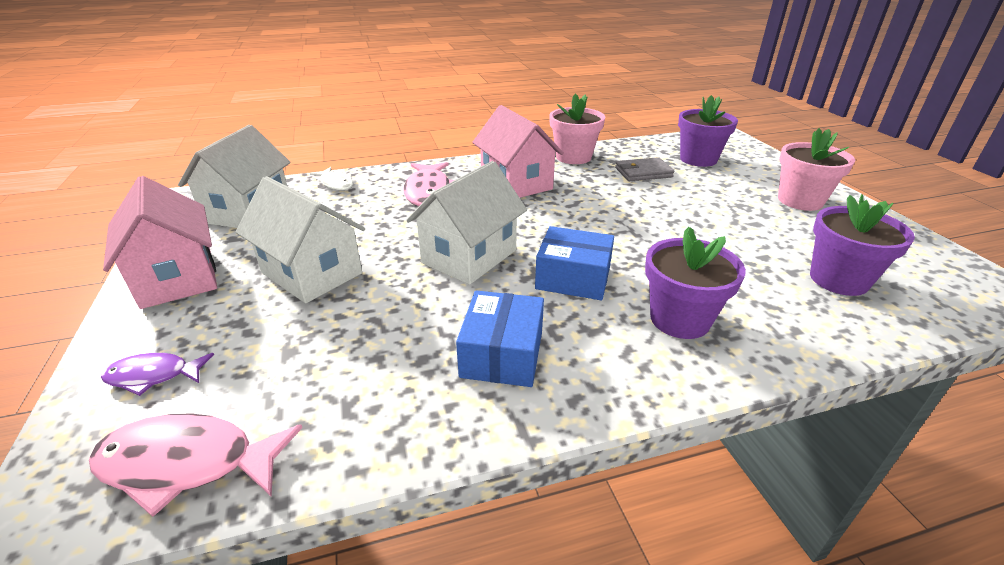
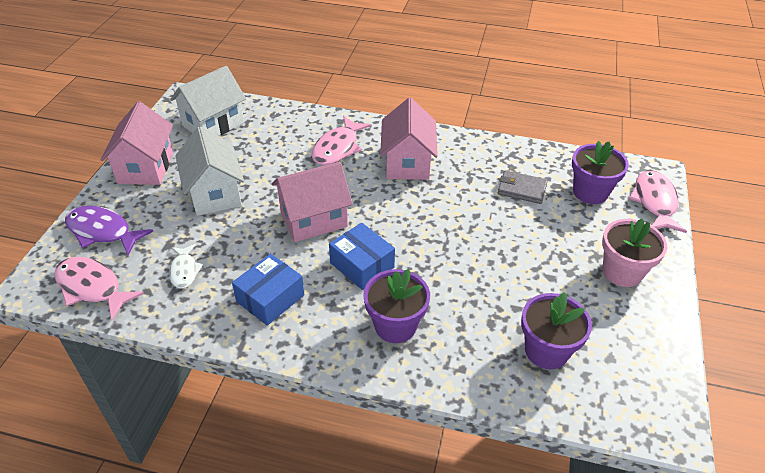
camera: 30 degrees right, 10 degrees up
purple fish [101,353,214,396] -> purple fish [65,206,153,255], size x1.66
white fish [310,167,353,190] -> white fish moved to [169,244,203,289]
white house [406,161,527,285] -> pink house [272,162,353,242]
pink flower pot [549,93,605,164] -> none
none -> pink fish [628,170,687,233]

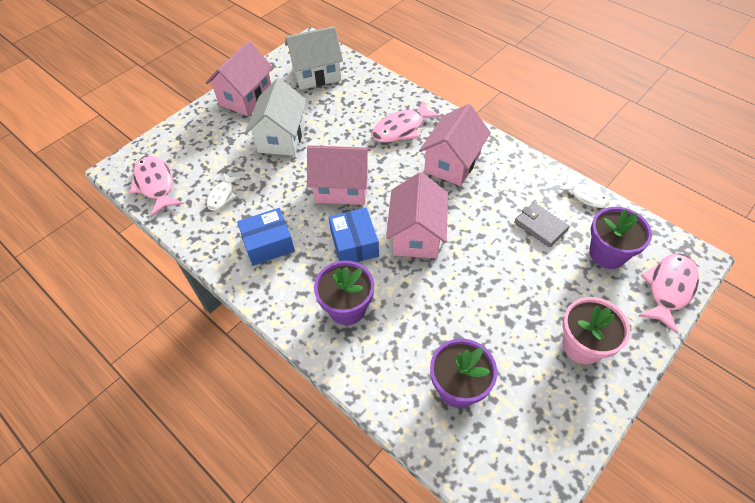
camera: 30 degrees right, 10 degrees up
purple fish [65,206,153,255] -> none
none -> pink house [386,172,448,258]
none -> white fish [558,177,609,208]

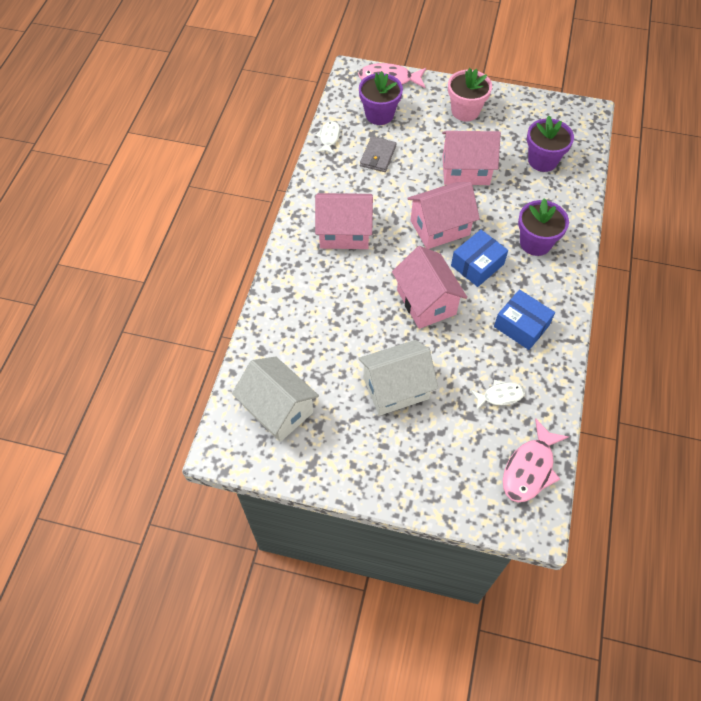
camera: 120 degrees left, 5 degrees up
pink house [206,41,274,116] -> pink house moved to [442,131,501,185]
pink fish [372,101,442,143] -> none

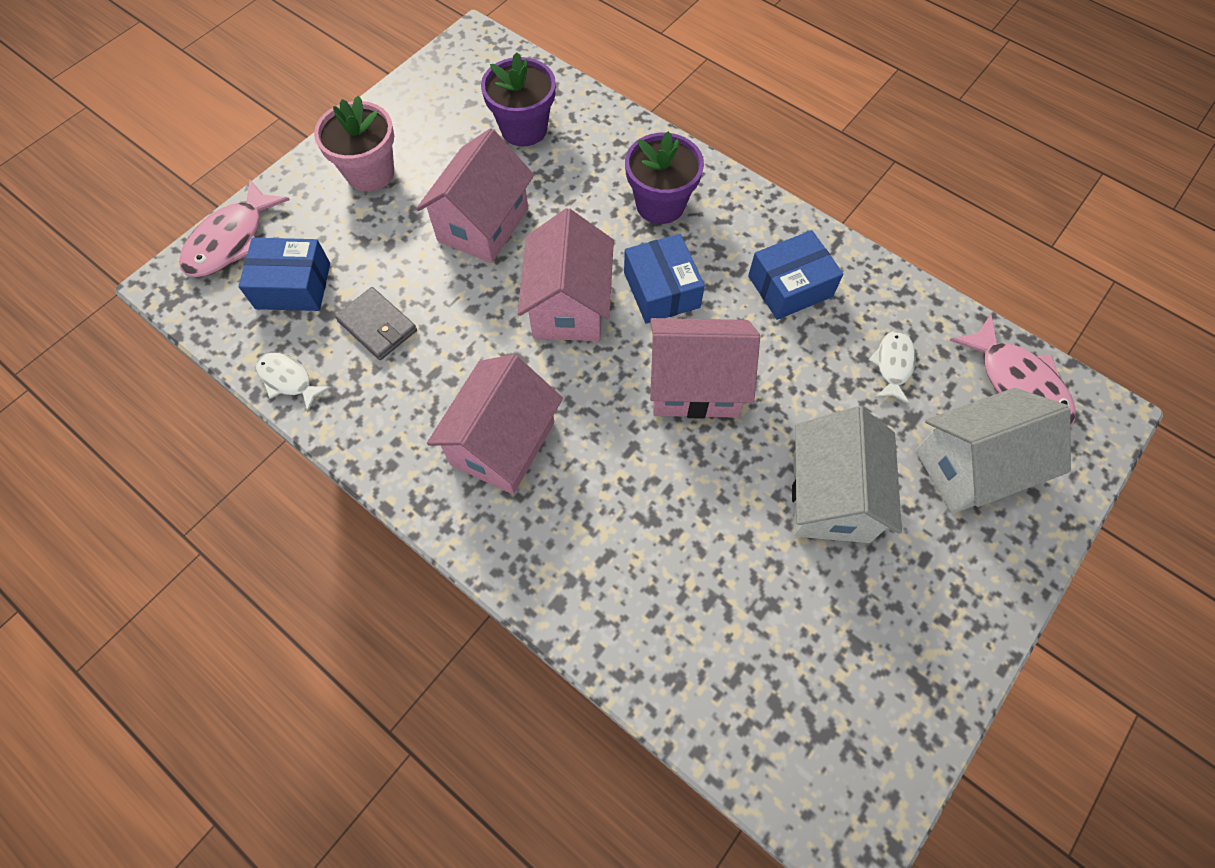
camera: 65 degrees left, 5 degrees up
white house [232,356,319,442] -> white house moved to [915,388,1071,514]
purple flower pot [359,71,403,125] -> blue box [238,238,330,311]

